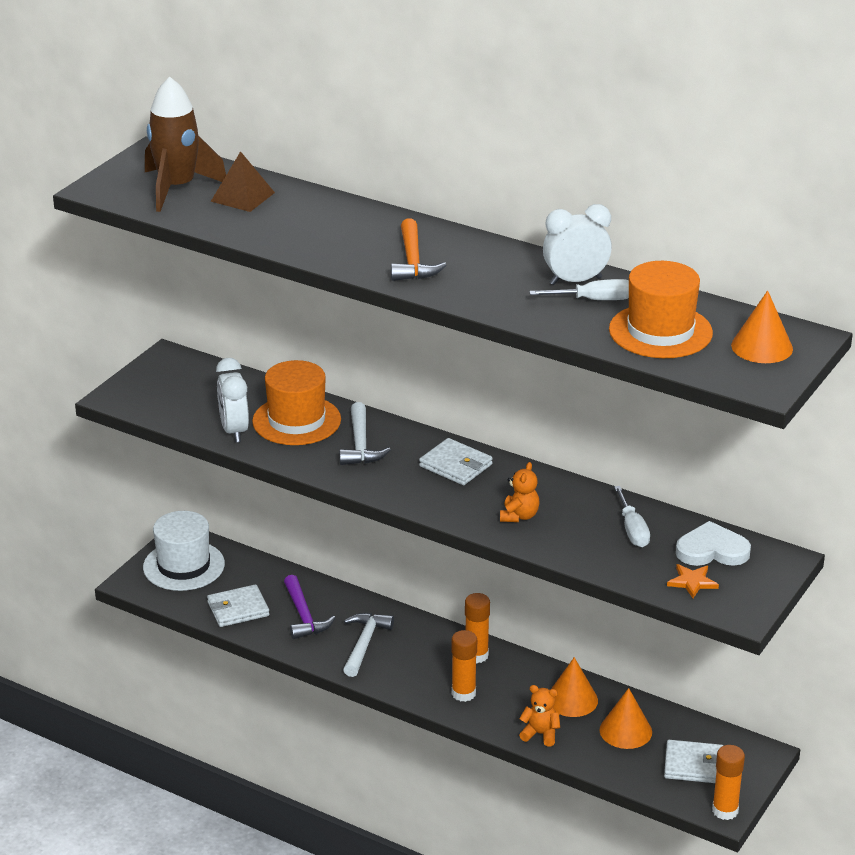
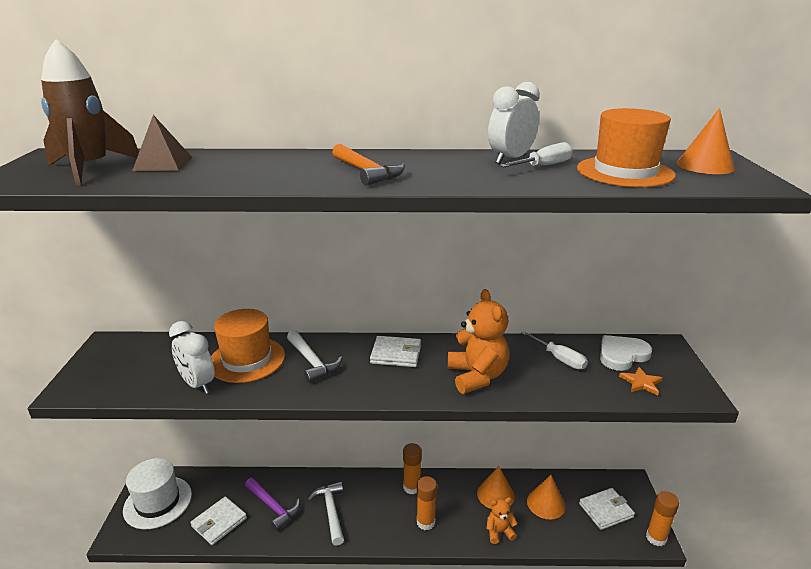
camera: 30 degrees left, 5 degrees down
orange teddy bear [500,462,540,522] -> orange teddy bear [448,289,509,394], size x1.83

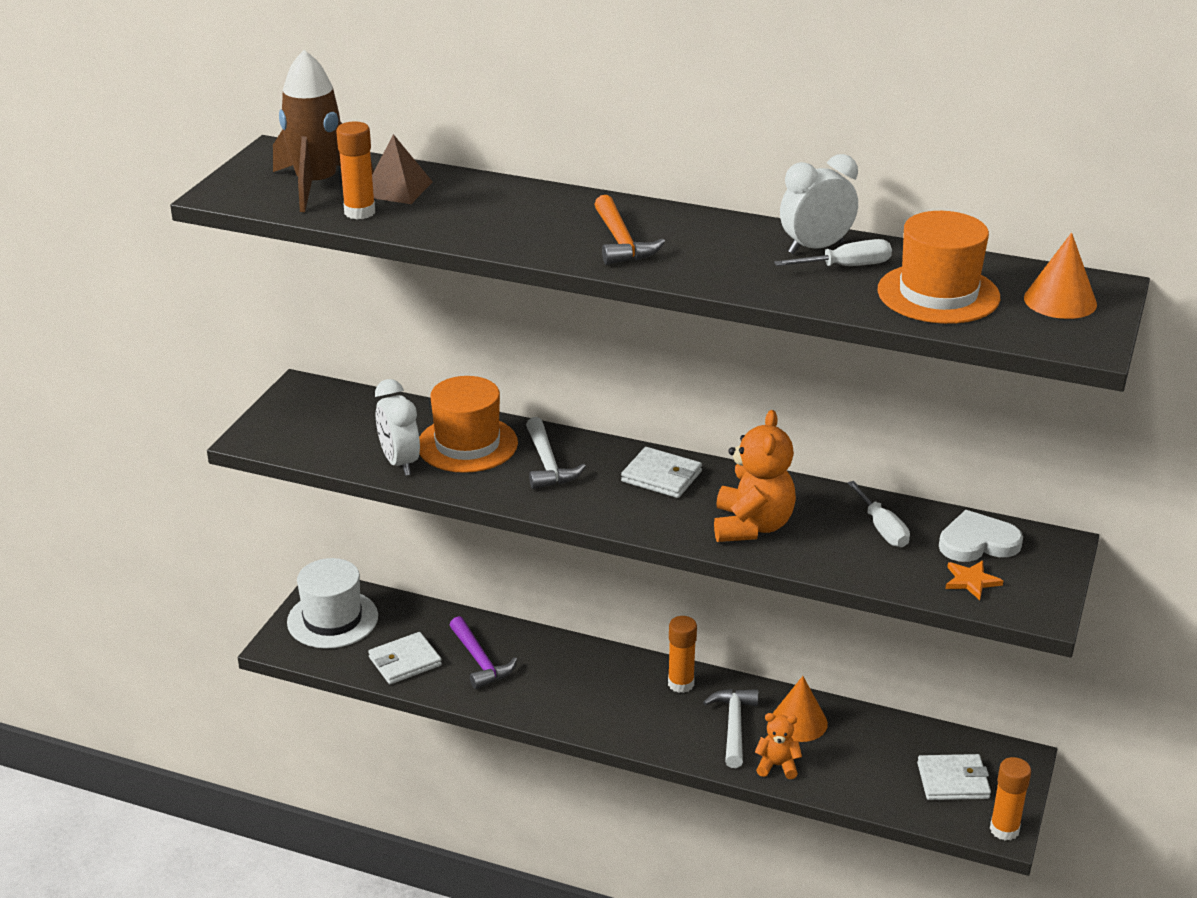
camera: 20 degrees right, 5 degrees up
white hammer [308,481,344,546] -> white hammer moved to [703,689,758,768]
orange glue stick [417,476,437,530] -> orange glue stick moved to [336,122,375,220]
orange cone [527,475,566,519] -> none

